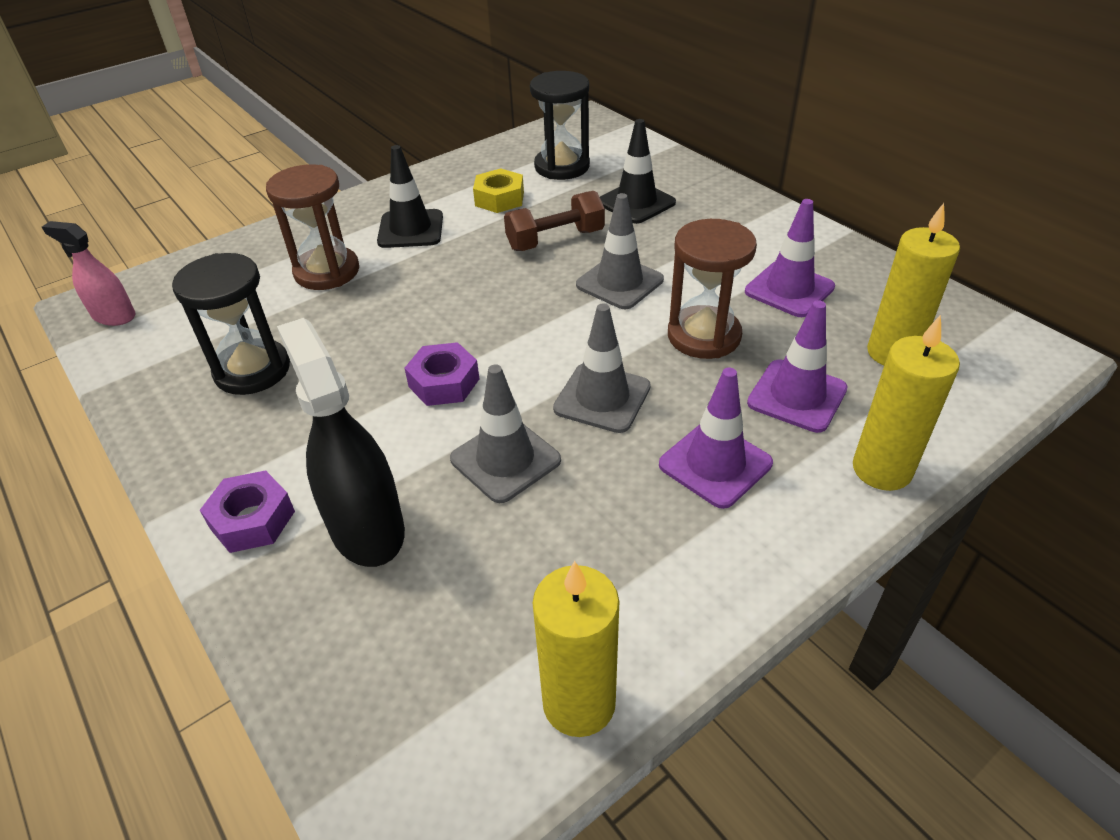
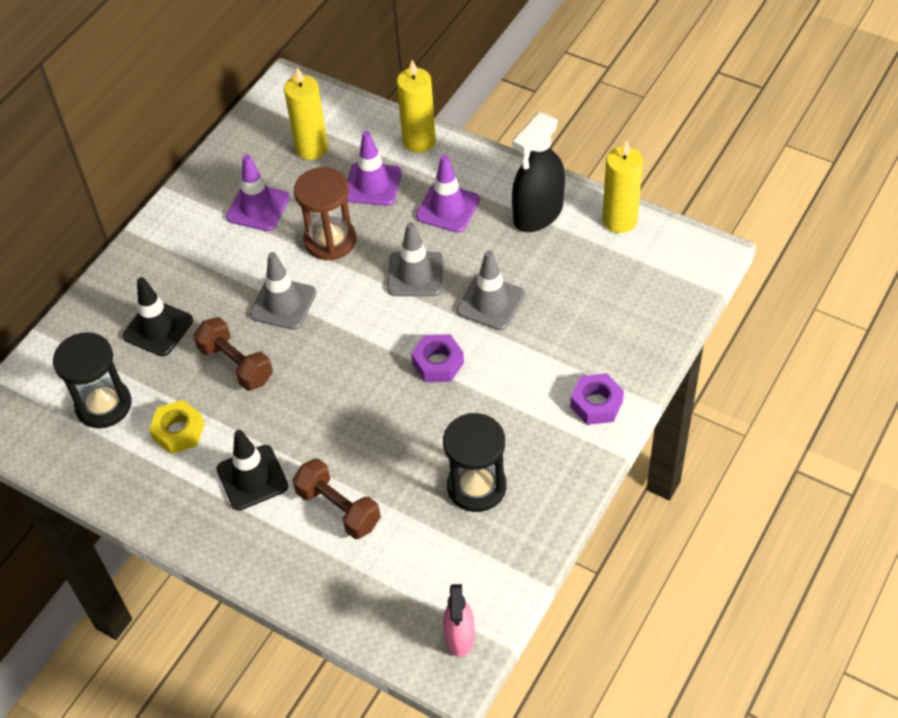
camera: 110 degrees left, 10 degrees up
brown hourglass [266,164,359,290] -> brown dumbbell [292,458,381,539]
black spray bottle [277,318,405,567] -> black spray bottle moved to [512,112,565,232]

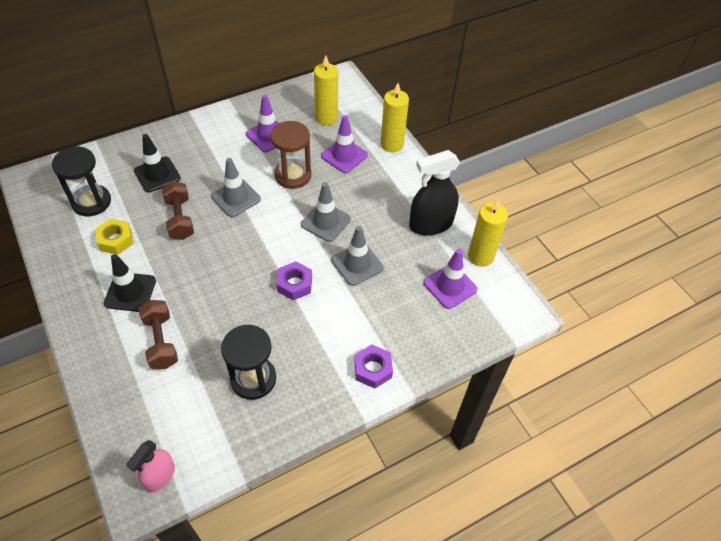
camera: 25 degrees right, 0 degrees up
purple traffic cone [416,155,480,233] -> purple traffic cone moved to [423,249,477,309]

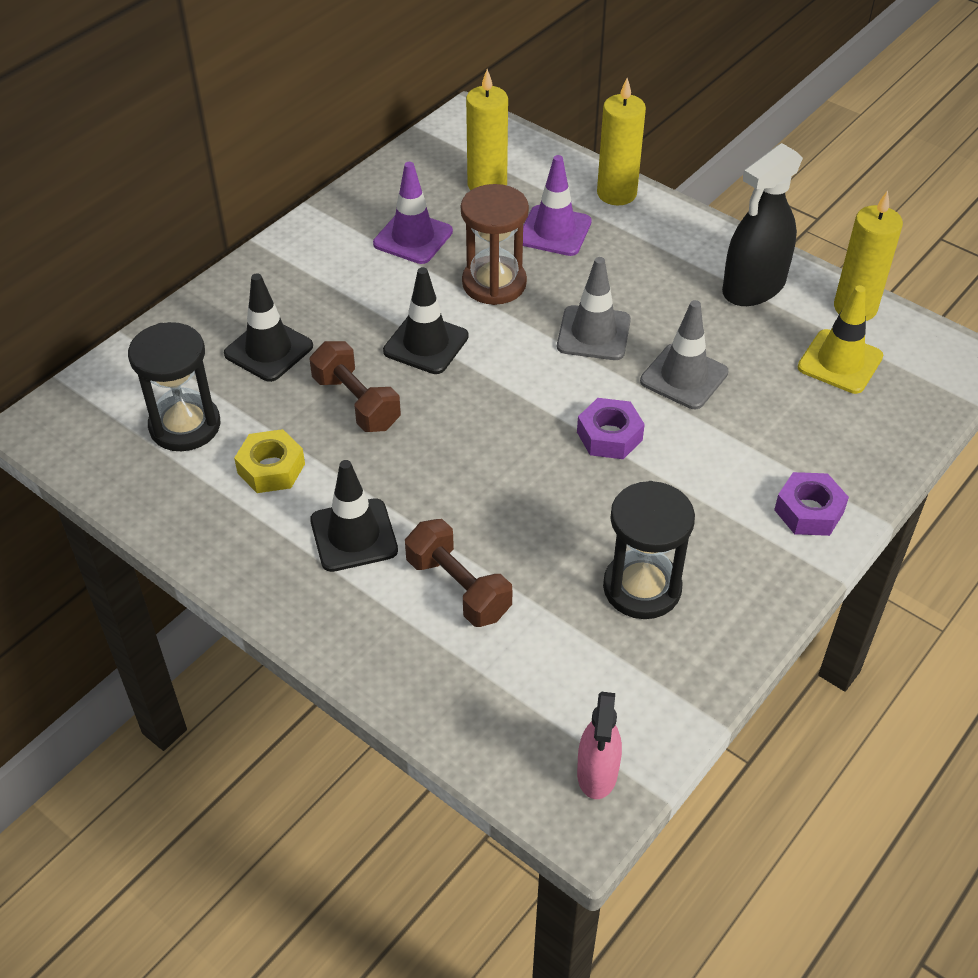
camera: 20 degrees left, 5 degrees down
grey traffic cone [211,158,261,217] -> black traffic cone [383,267,469,374]
purple traffic cone [423,249,477,309] -> yellow traffic cone [798,285,883,394]

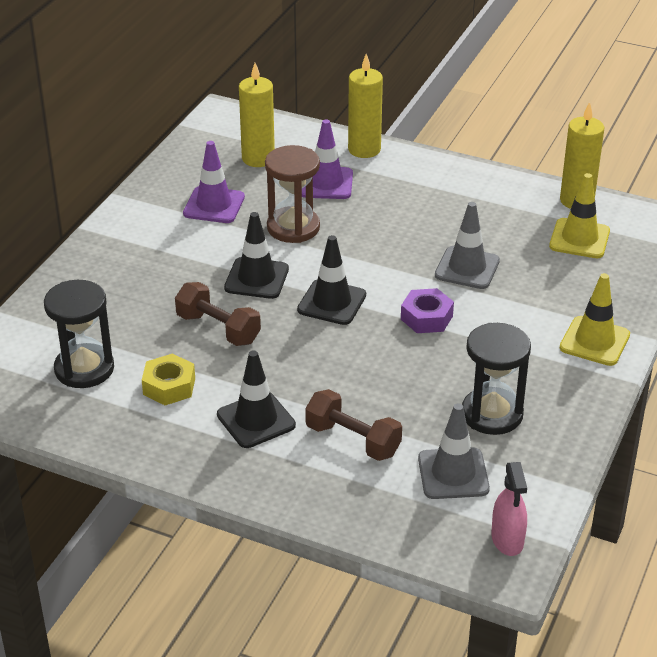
camera: 15 degrees left, 10 degrees down
black traffic cone [224,273,313,382] -> black traffic cone moved to [297,235,366,325]
grey traffic cone [557,257,631,360] -> grey traffic cone moved to [418,403,490,499]
black spray bottle [722,143,803,306] -> none
purple nut [774,472,849,536] -> yellow traffic cone [560,273,630,366]

